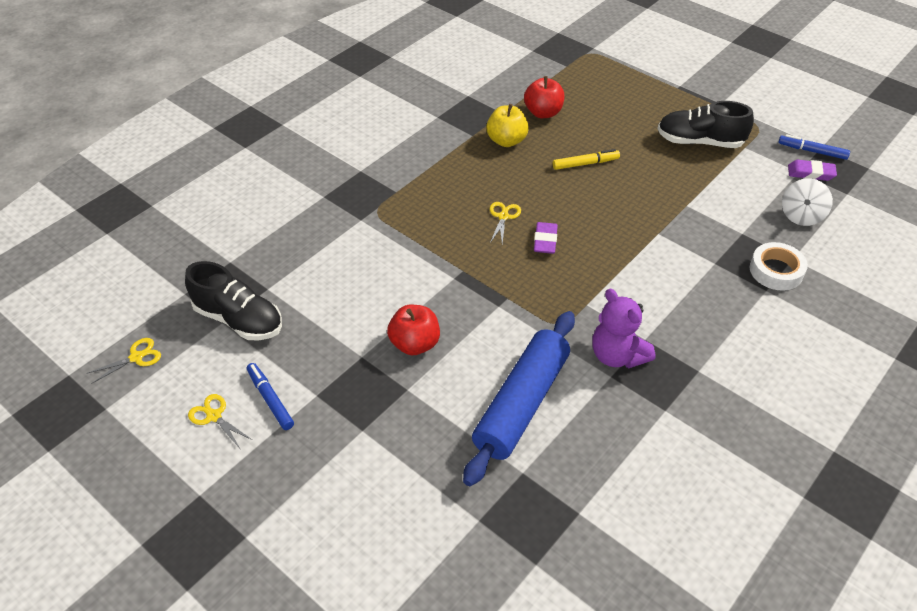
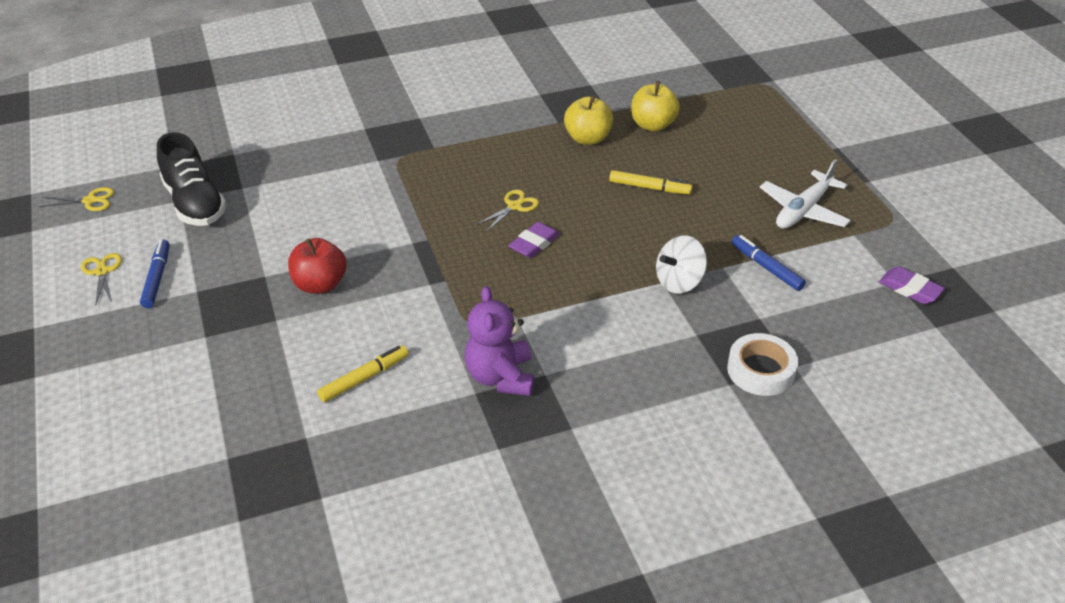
camera: 30 degrees right, 5 degrees down
blue rolling pin [463,311,575,486] -> yellow marker [317,345,409,402]
red apple [524,76,564,118] -> yellow apple [631,81,680,131]
black shoe [657,101,754,148] -> white plane [760,159,851,229]
blue marker [778,134,850,160] -> blue marker moved to [732,235,806,291]
white spinning top [782,178,833,226] -> white spinning top moved to [656,235,707,294]

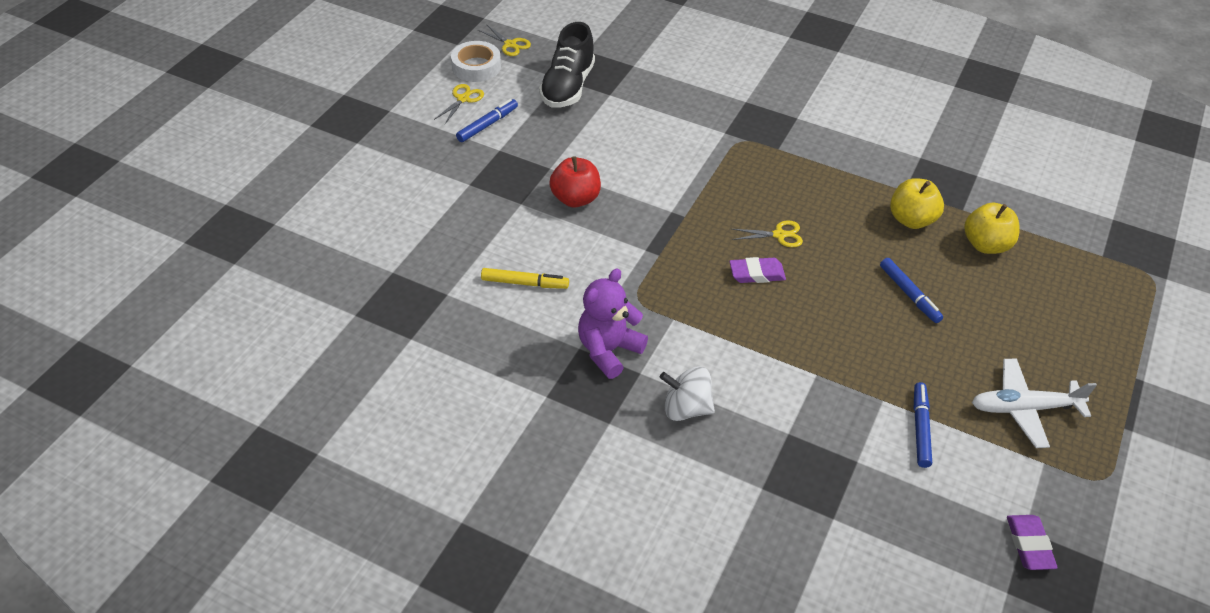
camera: 45 degrees right, 5 degrees up
yellow marker [609,170,692,194] -> blue marker [880,258,943,323]
white spinning top [656,235,707,294] -> white spinning top moved to [660,366,715,421]
white tape [727,333,798,396] -> white tape moved to [451,41,501,82]

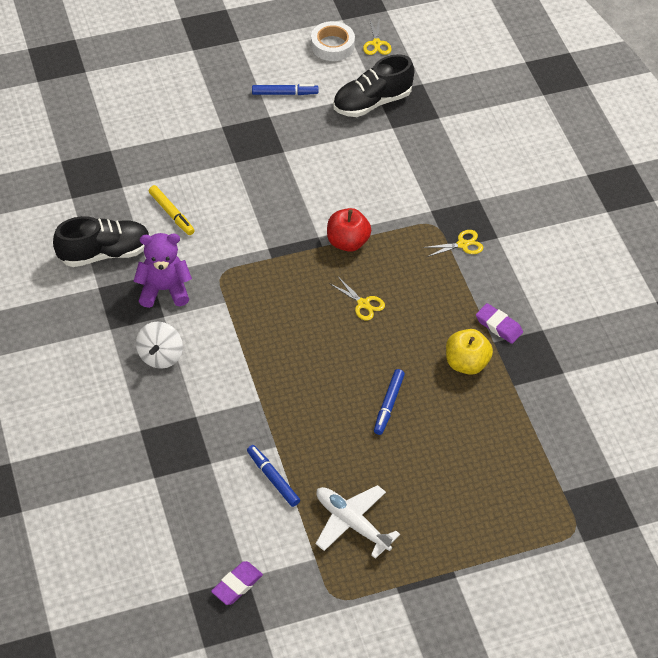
camera: 45 degrees right, 5 degrees up
yellow scissors [434,84,484,124] -> yellow scissors moved to [422,230,483,257]
red apple [549,156,601,207] -> red apple moved to [327,208,371,252]
white spinning top [660,366,715,421] -> white spinning top turned 135 degrees counterclockwise [136,322,183,369]
purple eraser [729,257,786,283] -> purple eraser moved to [476,303,523,344]
blue marker [914,382,932,468] -> blue marker turned 90 degrees counterclockwise [247,445,300,507]
yellow apple [964,202,1020,254] -> none
none -> black shoe [53,216,150,267]

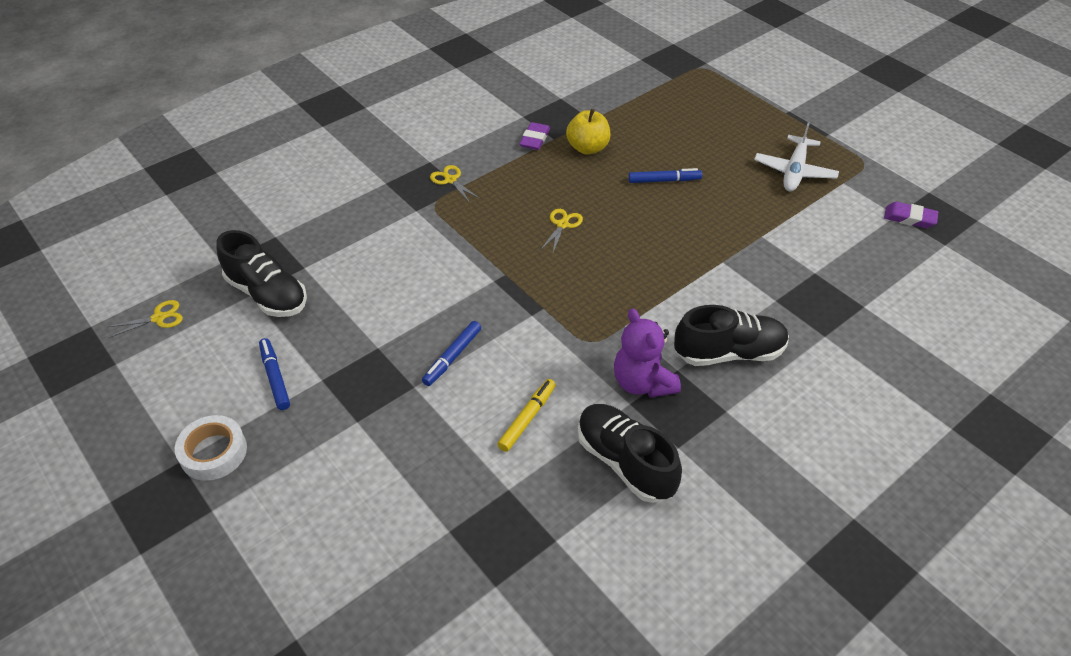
camera: 110 degrees left, 5 degrees down
white spinning top [136,322,183,369] -> black shoe [674,305,789,366]
blue marker [247,445,300,507] -> blue marker moved to [422,321,481,386]
white tape [311,21,355,61] -> white tape moved to [175,415,247,481]
red apple [327,208,371,252] -> none

